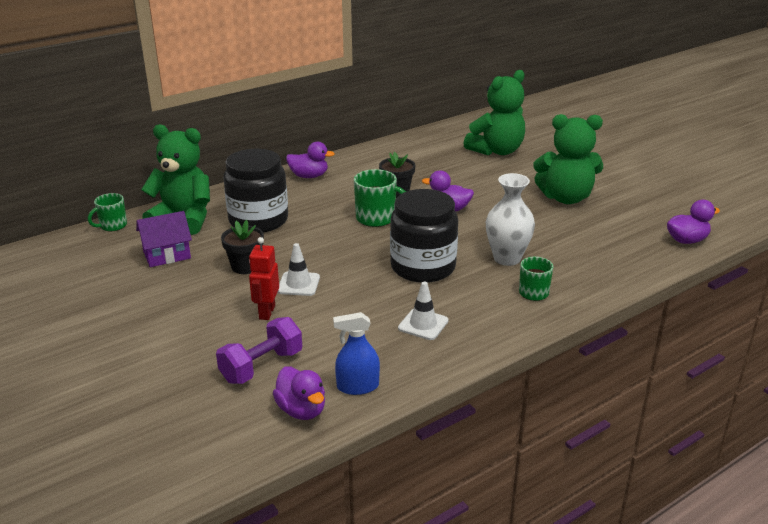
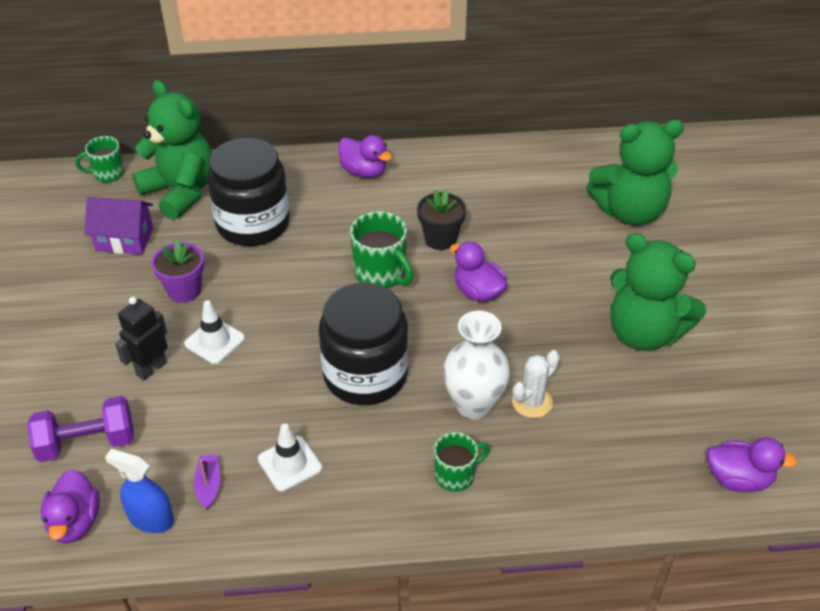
camera: 30 degrees right, 15 degrees up
black flower pot [221,220,264,274] -> purple flower pot [152,239,204,303]
red robot [249,237,279,320] -> black robot [115,297,168,381]
none -> purple boat [194,454,220,510]
none -> white cactus [512,350,560,418]

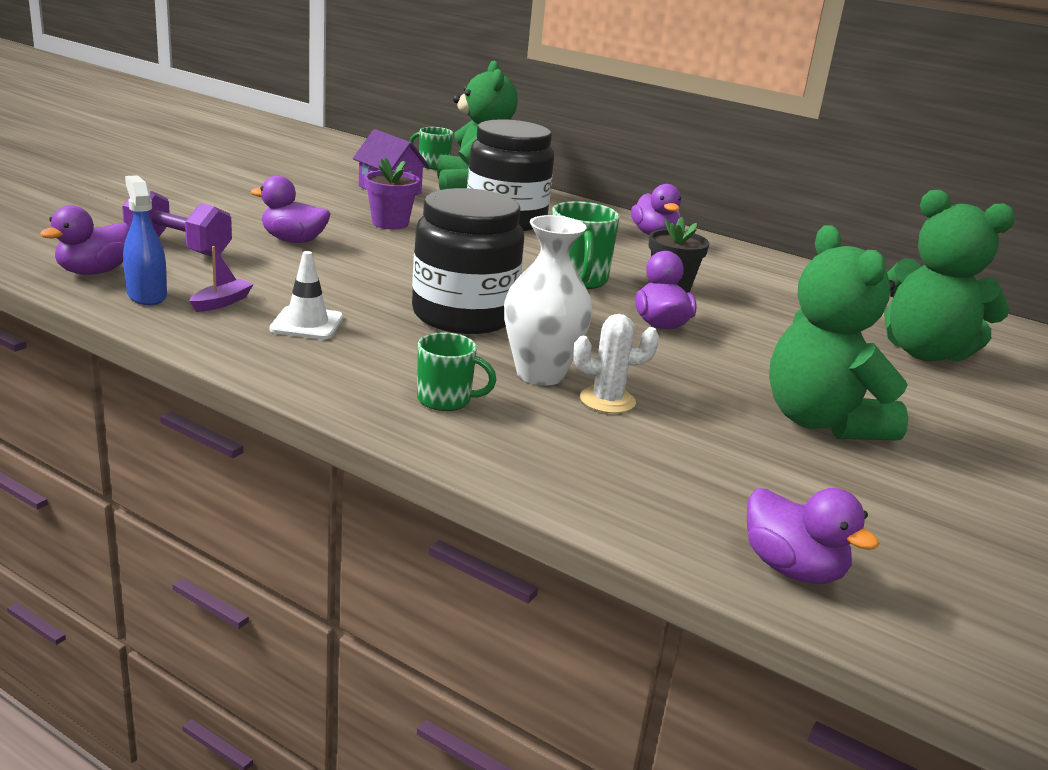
camera: 35 degrees right, 20 degrees down
black robot [115,297,168,381] -> purple duck [251,175,331,243]
white traffic cone [184,300,245,364] -> none

